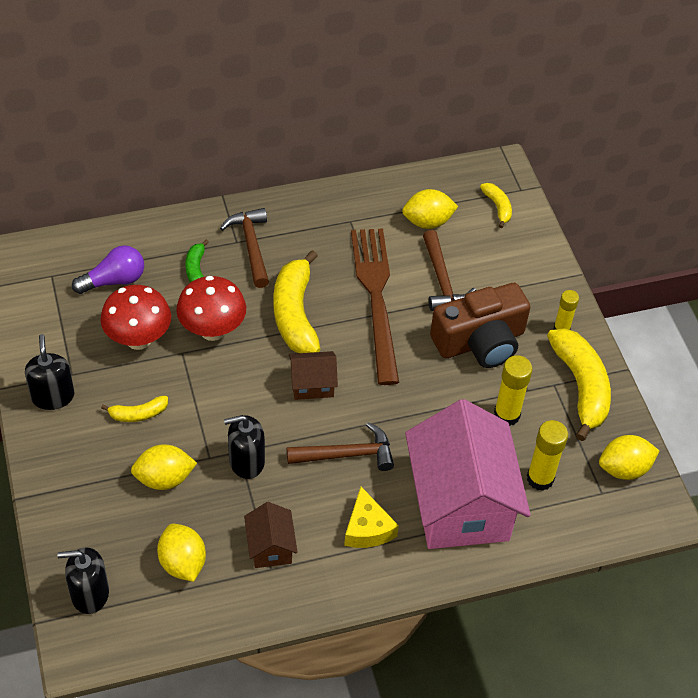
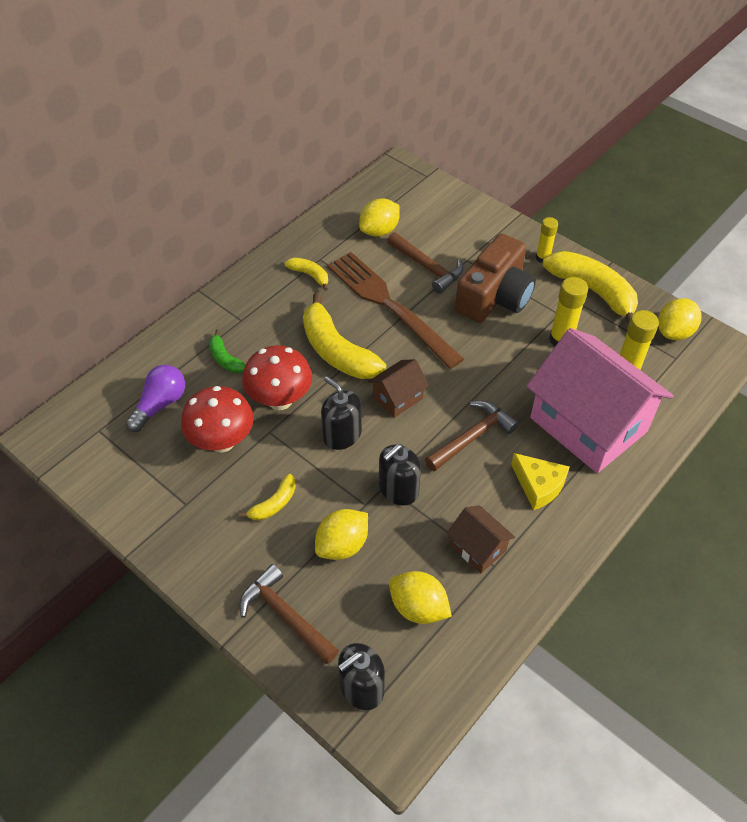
camera: 30 degrees left, 0 degrees up
black soap dispenser [25,334,74,410] -> black soap dispenser moved to [321,376,362,450]
brown hammer [220,208,269,288] -> brown hammer moved to [239,564,339,664]
yellow banana [480,183,512,228] -> yellow banana moved to [285,257,328,291]

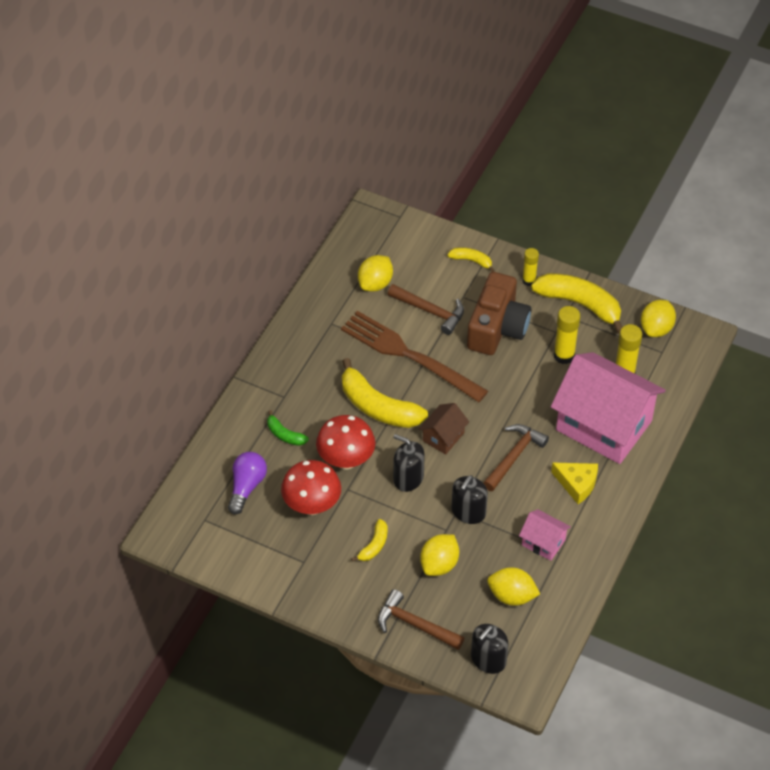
camera: 15 degrees left, 0 degrees up
yellow banana [285,257,328,291] -> yellow banana moved to [447,247,495,272]
brown house [446,505,515,573] -> pink house [519,509,571,561]

